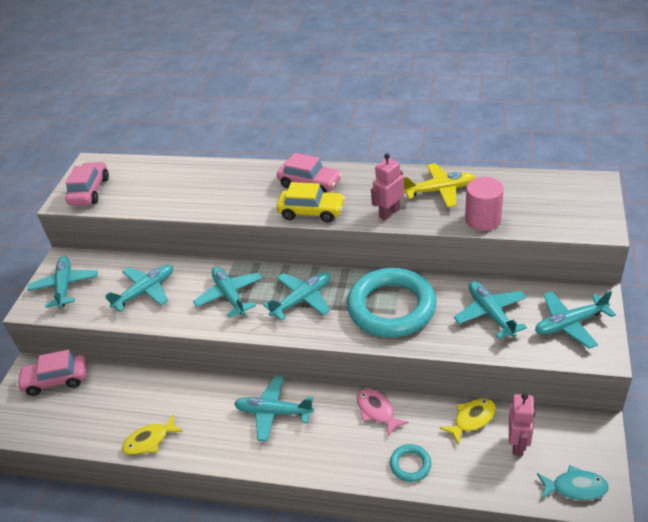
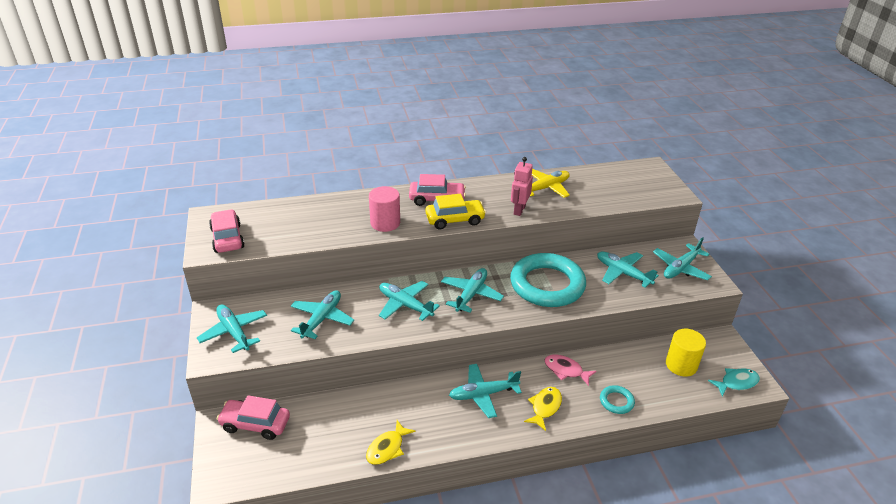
camera: 30 degrees left, 5 degrees down
pink car [16,350,87,396] -> pink car turned 45 degrees clockwise [217,395,290,440]
yellow fish [440,398,496,445] -> yellow fish moved to [524,387,562,431]
pink cylinder [465,177,504,231] -> pink cylinder moved to [369,186,400,232]
pink robot [509,393,535,456] -> yellow cylinder [666,329,706,377]

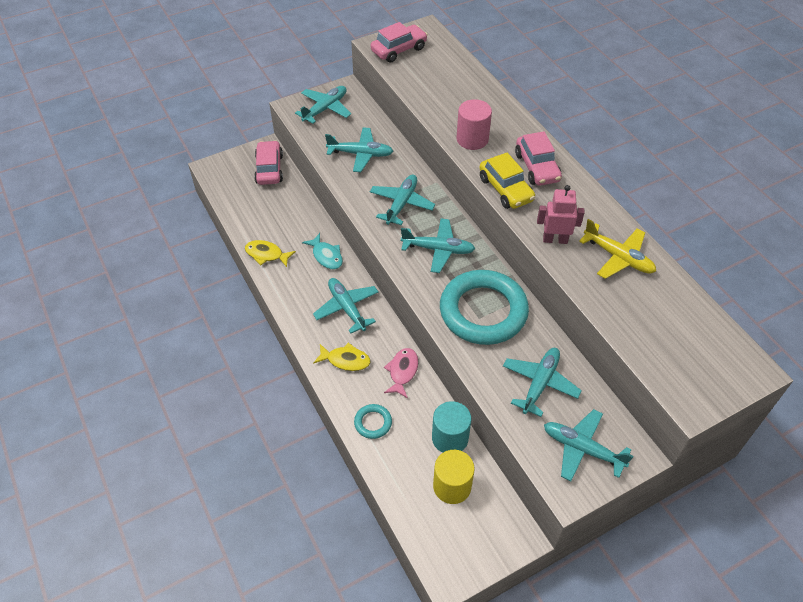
camera: 75 degrees right, 15 degrees up
turquoise fish [708,368,760,396] -> turquoise fish moved to [302,233,343,269]
none -> turquoise cylinder [432,401,471,453]

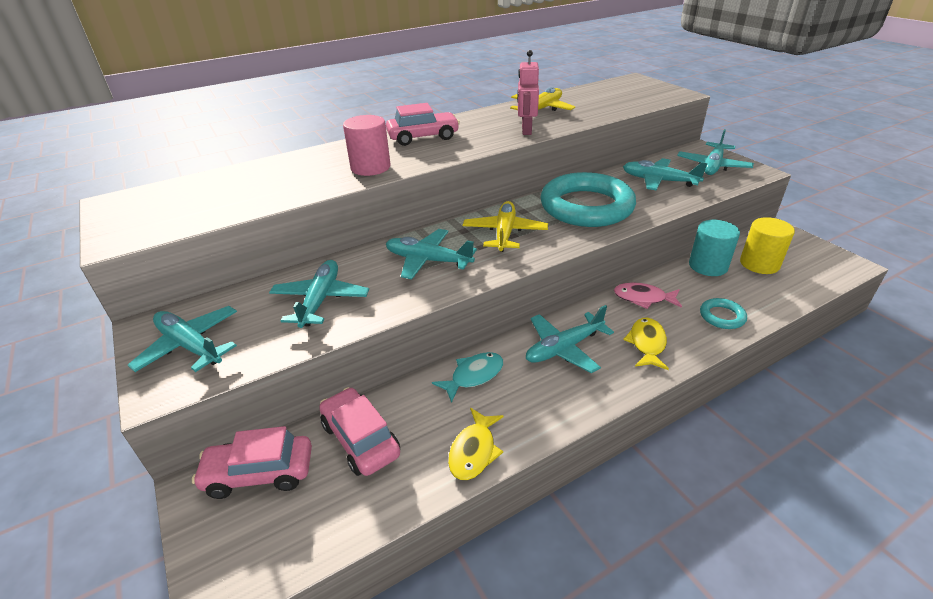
camera: 90 degrees left, 15 degrees down
pink car [371,22,428,63] -> pink car moved to [319,387,400,476]
turquoise plane [401,219,475,273] -> yellow plane [463,201,548,252]
yellow car [480,153,535,209] -> none

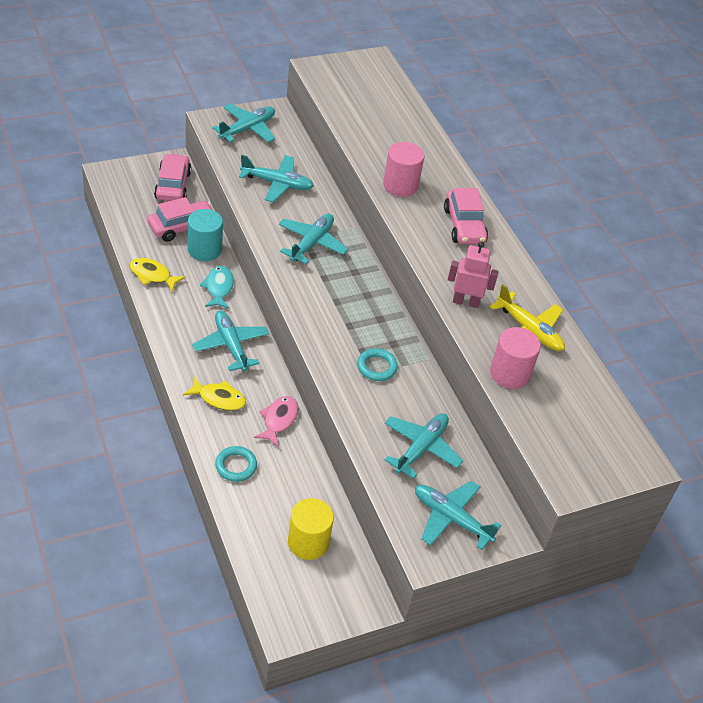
camera: 90 degrees right, 10 degrees up
turquoise fish [432,352,503,403] -> turquoise fish turned 150 degrees counterclockwise [200,266,234,309]
yellow plane [463,201,548,252] -> none
turquoise ring [540,172,636,227] -> turquoise ring [357,348,398,381], size x0.42
turquoise cylinder [689,220,740,276] -> turquoise cylinder moved to [188,209,223,261]
none -> pink cylinder [490,327,541,389]

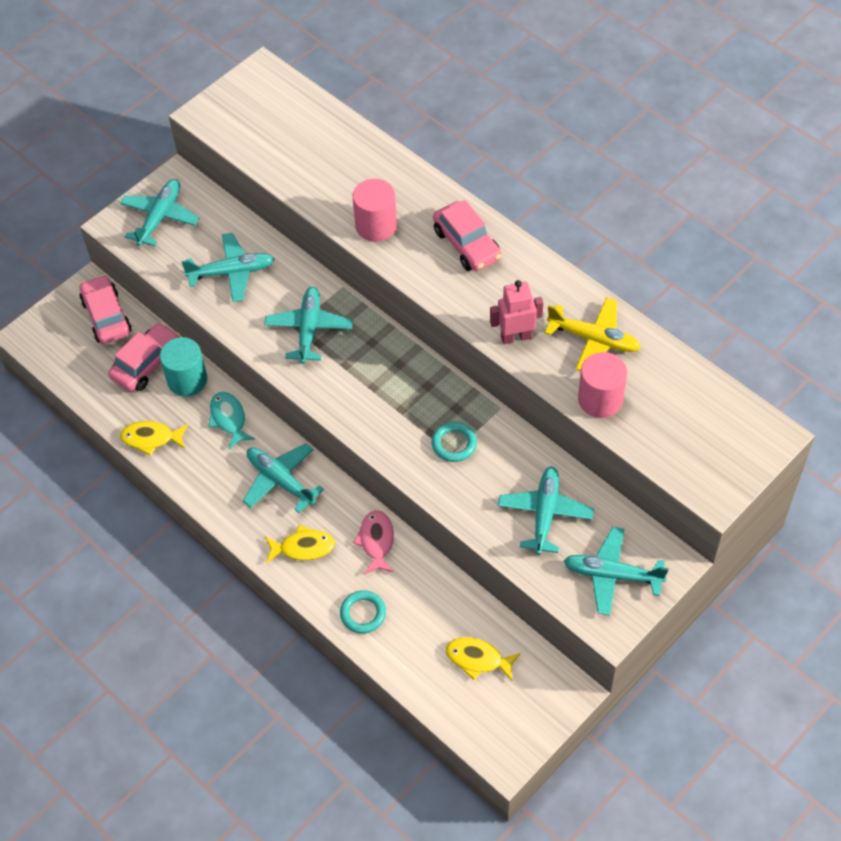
camera: 15 degrees left, 10 degrees up
yellow cylinder [288,498,334,560] -> yellow fish [446,637,521,681]

